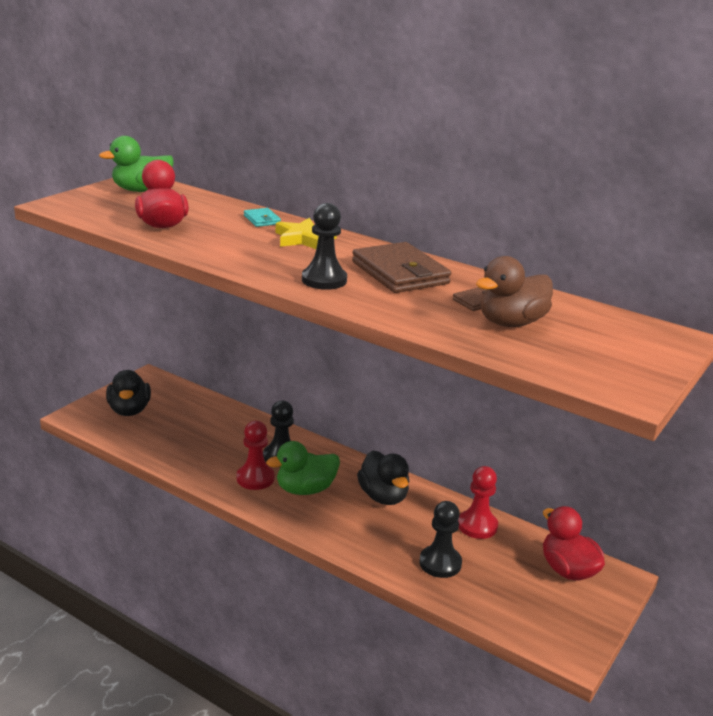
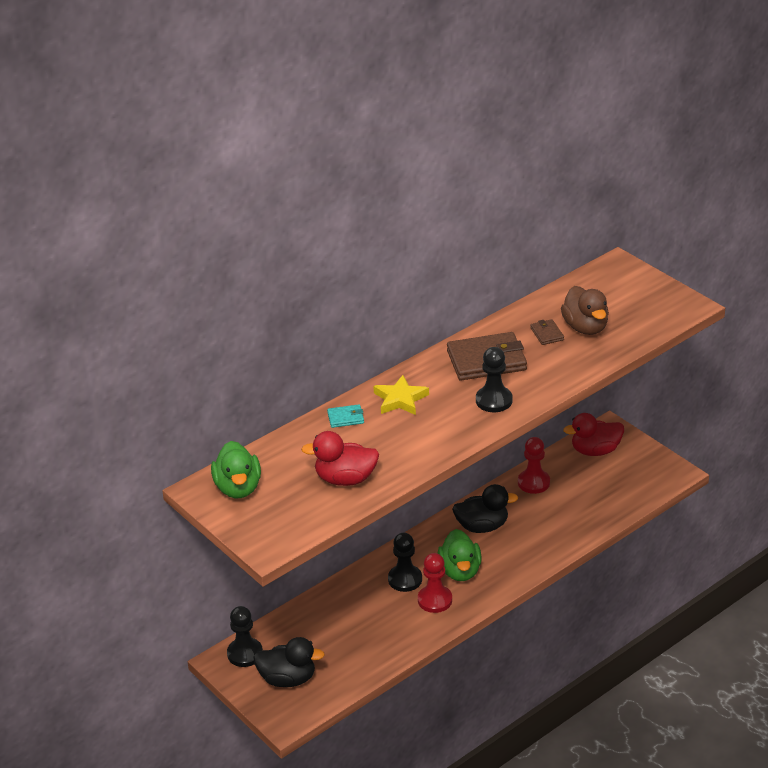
camera: 70 degrees left, 10 degrees up
black pawn [419,501,462,578] -> black pawn moved to [227,606,263,667]

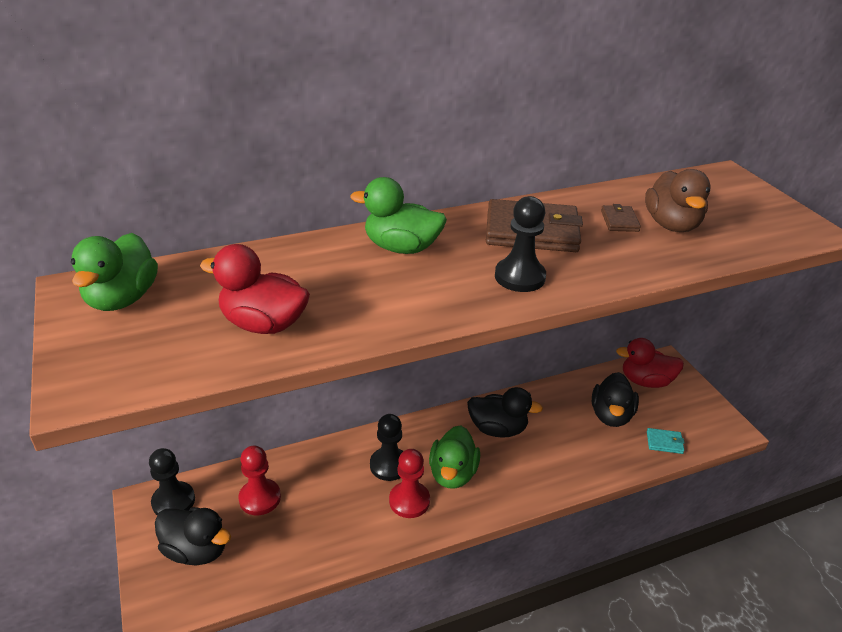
camera: 15 degrees right, 0 degrees up
turquoise wallet [327,404,364,428] -> turquoise wallet moved to [647,428,685,454]
yellow star [373,375,429,415] -> green duck [350,177,447,254]
red pawn [518,437,550,494] -> red pawn moved to [238,446,281,515]
none -> black duck [592,372,639,427]

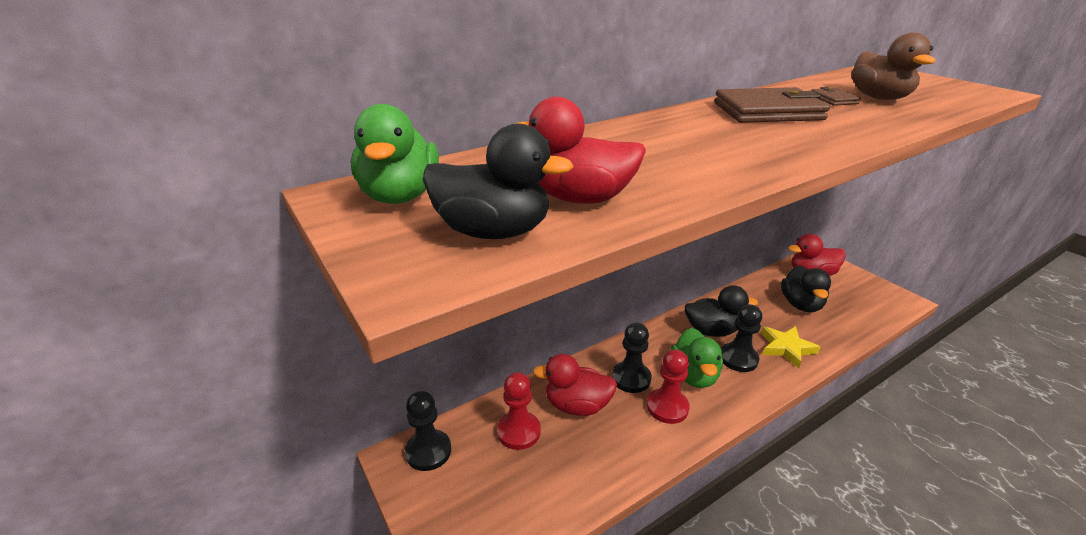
camera: 10 degrees left, 5 degrees down
black duck [155,507,231,565] -> black duck moved to [423,124,574,239]
green duck [350,177,447,254] -> none
black pawn [495,196,546,292] -> black pawn moved to [721,304,762,372]
turquoise wallet [647,428,685,454] -> none
none -> red duck [533,354,617,416]
none -> yellow star [761,326,820,368]

